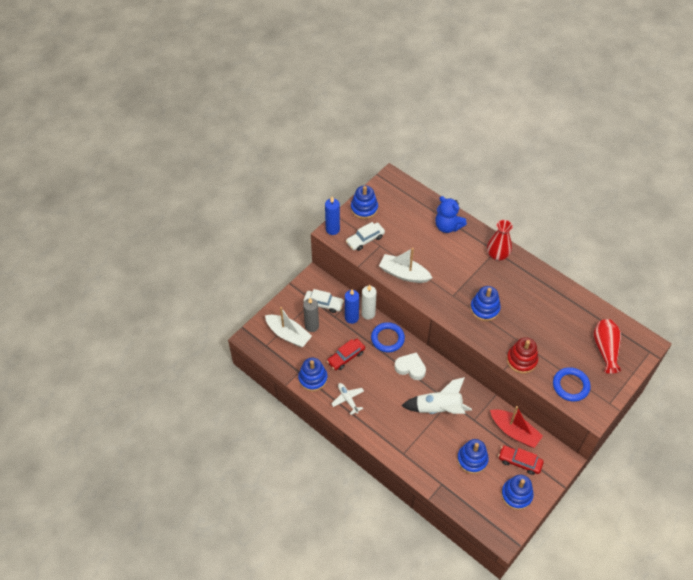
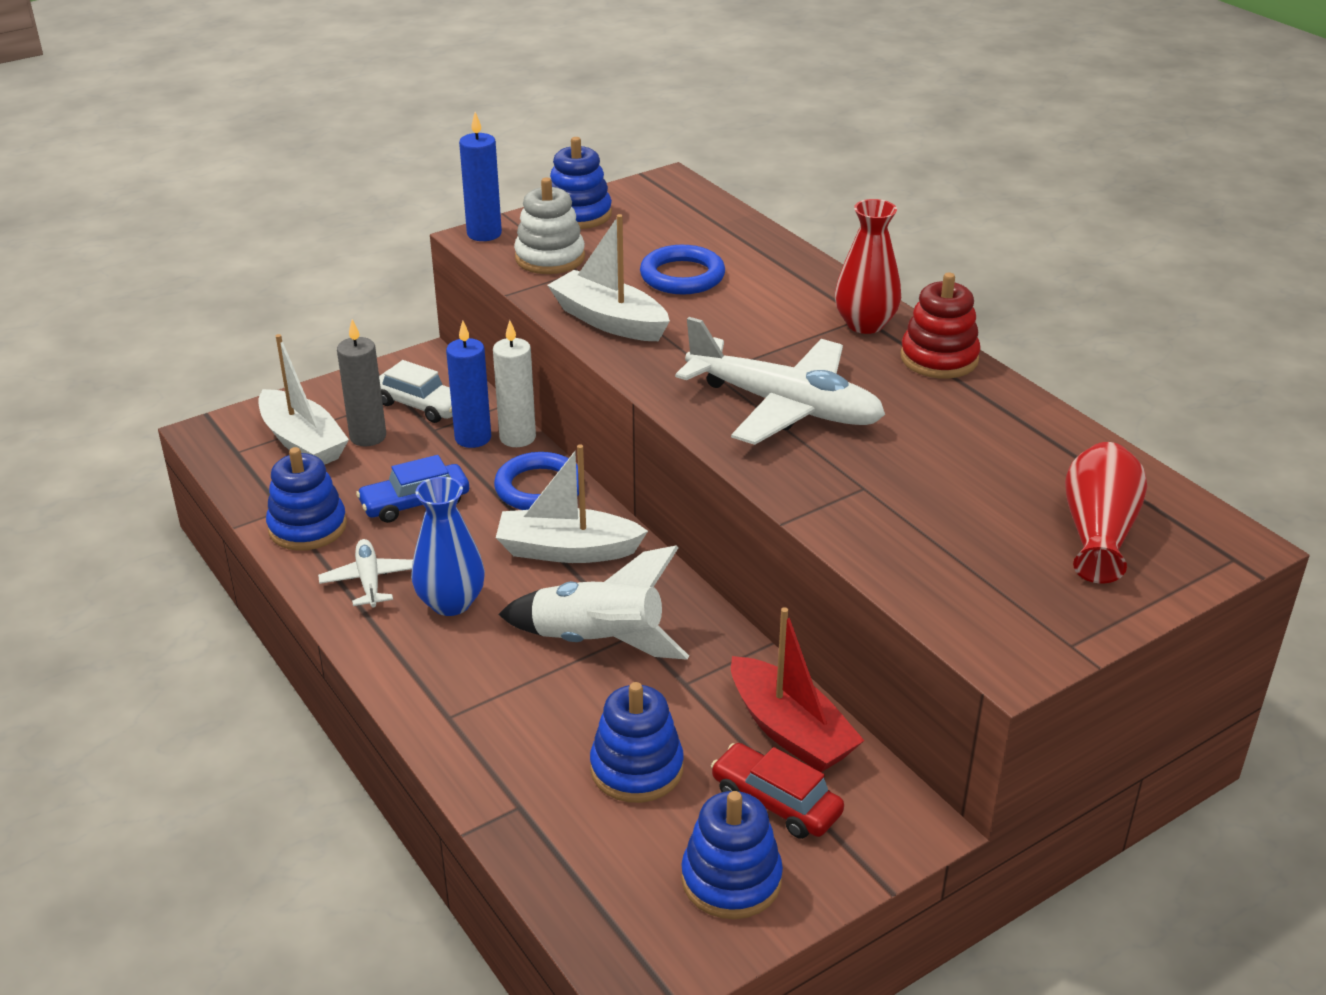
camera: 15 degrees right, 20 degrees down
red car [327,339,365,370] -> blue car [356,455,469,523]
white car [346,222,385,251] -> white stacking toy [514,178,585,274]
white heart [394,352,426,380] -> white boat [496,444,648,563]
blue teddy bear [435,196,467,233] -> none
blue stacking toy [470,286,501,321] -> white plane [675,317,885,445]
red stacking toy [507,337,538,374] -> red stacking toy moved to [900,273,981,379]
blue ring [553,367,591,402] -> blue ring moved to [640,245,725,295]
none -> blue vase [411,477,485,616]

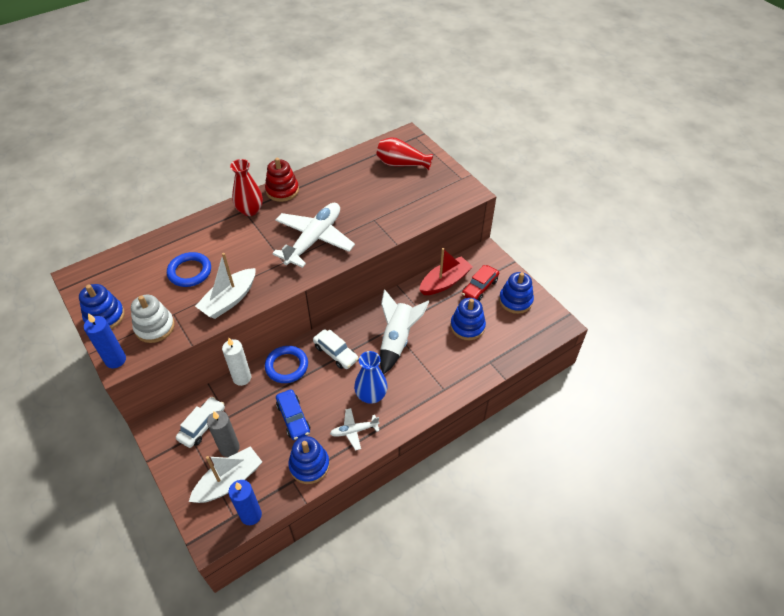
camera: 90 degrees left, 15 degrees up
blue candle [446,320,491,448] -> blue candle moved to [228,480,262,525]
white boat [496,444,648,563] -> white car [313,329,359,369]

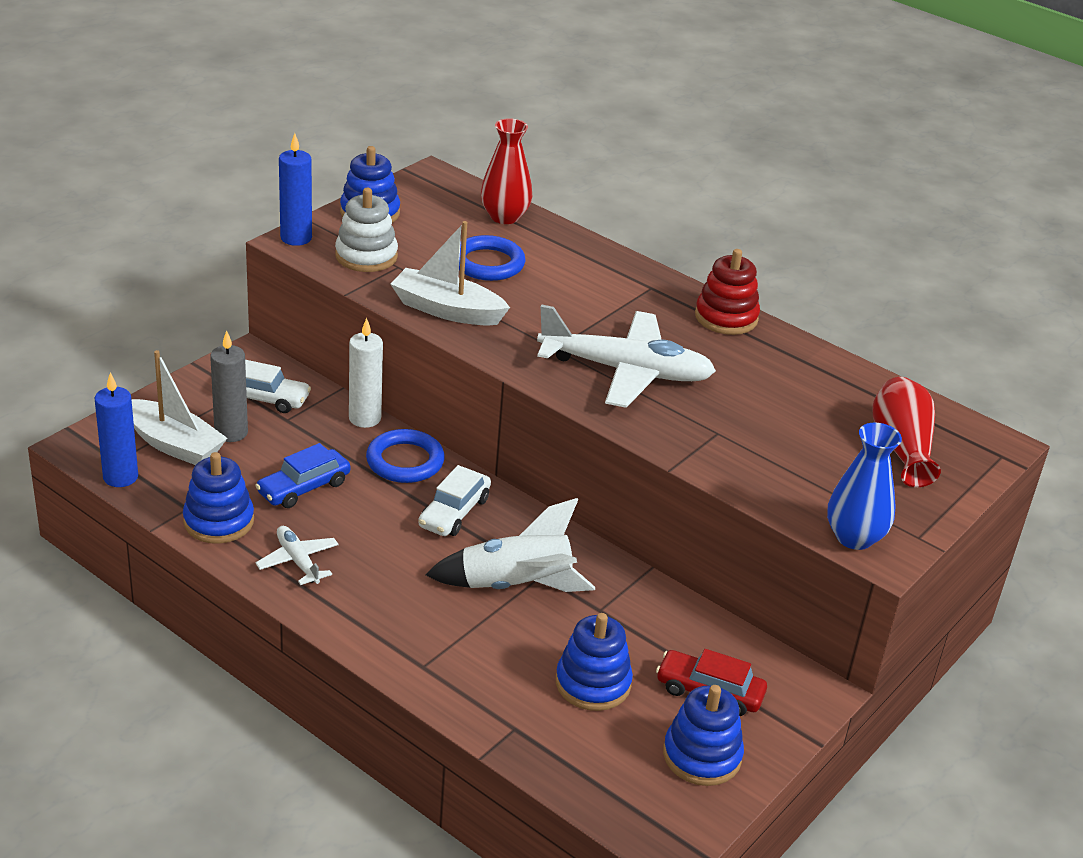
camera: 70 degrees right, 15 degrees down
red vase [230,159,263,216] -> red vase moved to [481,118,532,224]
blue vase [354,351,388,404] -> blue vase moved to [827,423,902,550]
red boat [419,248,473,295] -> none

